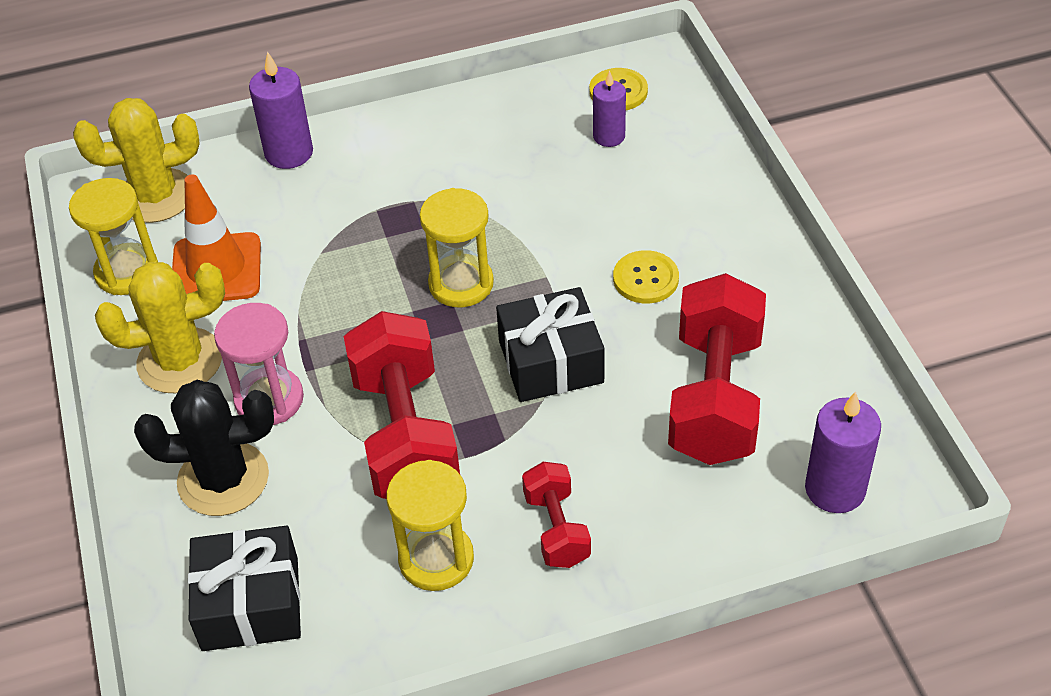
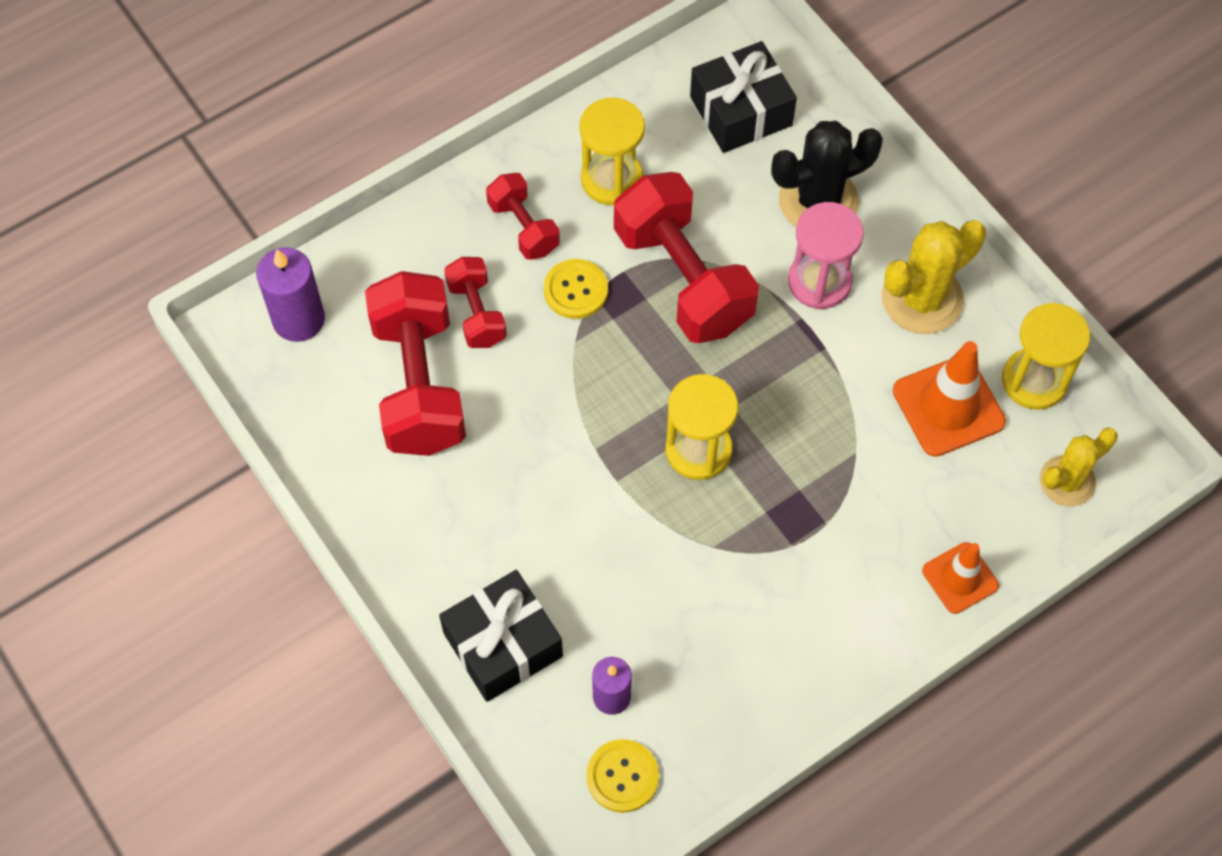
camera: 160 degrees right, 15 degrees up
yellow cactus [73,98,200,223] -> yellow cactus [1040,427,1118,507], size x0.66
purple candle [249,52,313,169] -> orange traffic cone [922,542,999,614]
black gift [496,287,604,402] -> black gift moved to [439,570,563,702]
yellow button [613,250,679,304] -> yellow button moved to [544,259,608,319]
none -> red dumbbell [444,257,507,348]

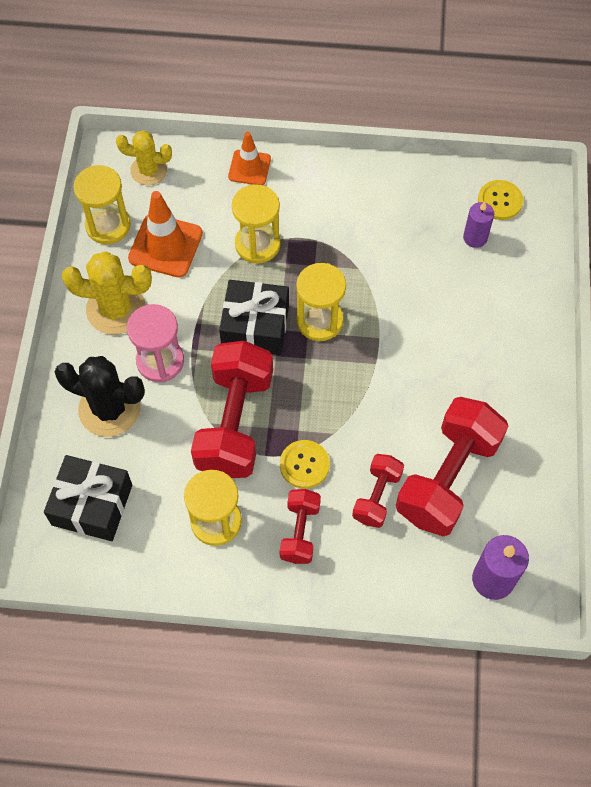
camera: 140 degrees left, 0 degrees up
black gift [439,570,563,702] -> black gift moved to [219,280,289,355]
none -> yellow hourglass [232,184,281,264]

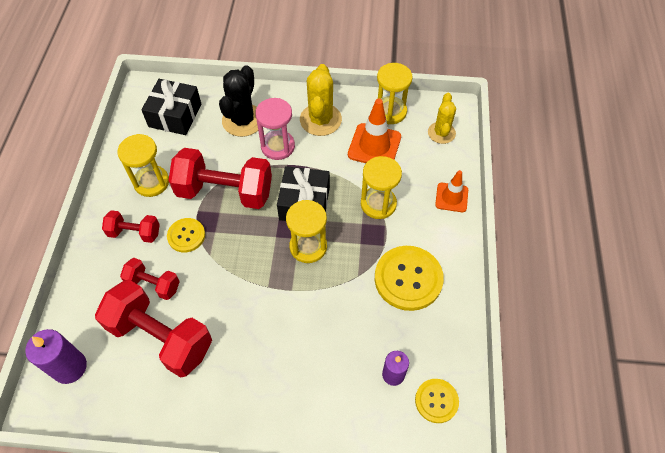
camera: 90 degrees right, 5 degrees down
none -> yellow button [375,246,444,311]

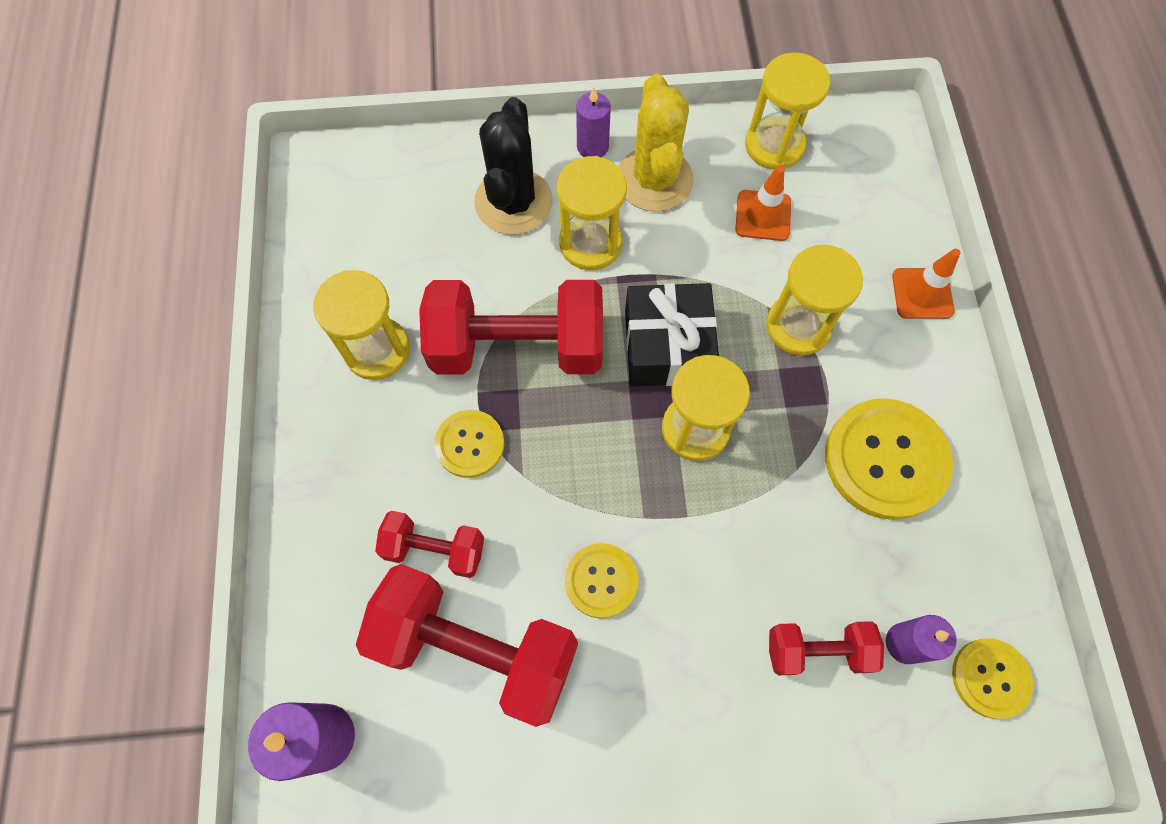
camera: 10 degrees left, 10 degrees up
red dumbbell [102,210,160,243] -> red dumbbell moved to [769,621,884,675]
black gift [141,79,201,135] -> none
pink hourglass [255,98,295,160] -> yellow hourglass [557,156,627,270]
orange traffic cone [348,99,401,163] -> orange traffic cone [735,165,791,241], size x0.64
yellow cactus [428,93,456,144] -> none
none -> yellow button [565,543,638,619]
none -> purple candle [576,87,611,157]

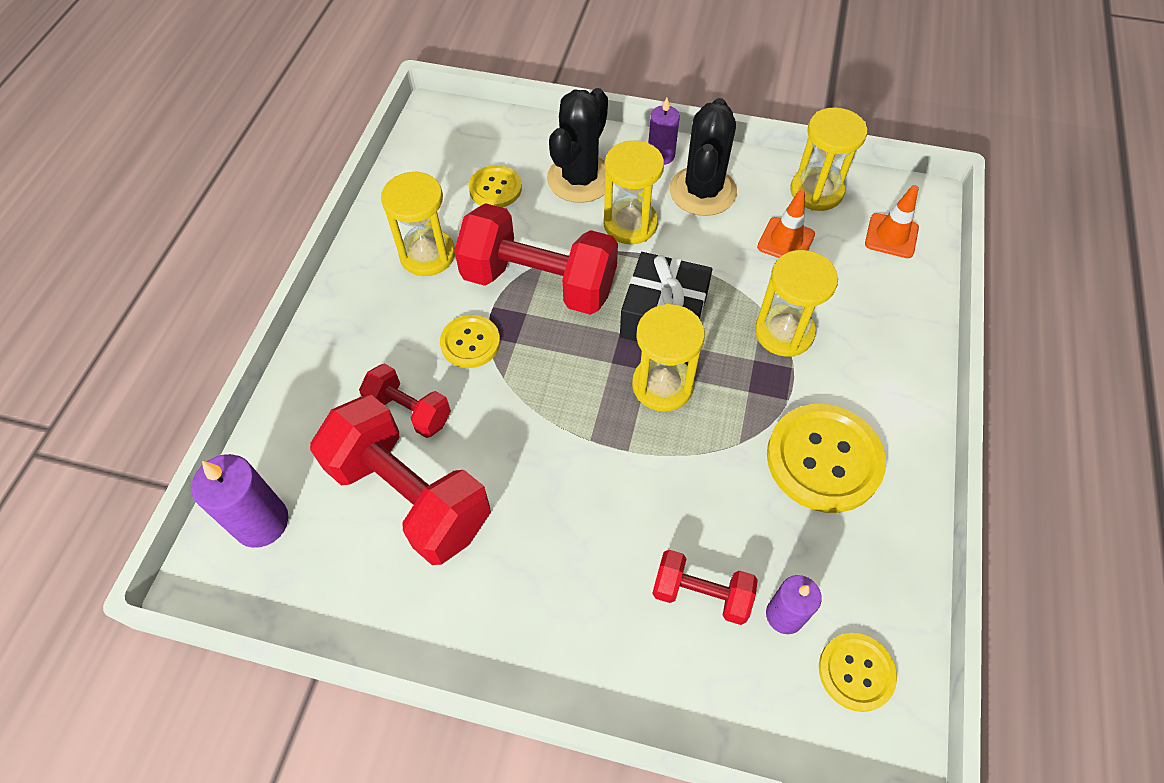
camera: 20 degrees right, 10 degrees down
yellow button [565,543,638,619] -> yellow button moved to [468,165,522,208]
yellow cactus [619,74,693,212] -> black cactus [670,98,737,216]
orange traffic cone [892,248,961,319] -> orange traffic cone moved to [865,185,919,258]

